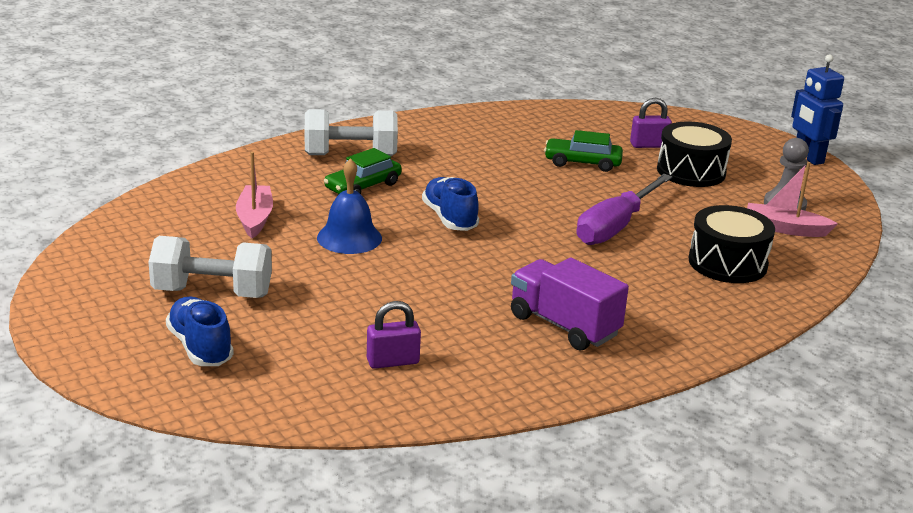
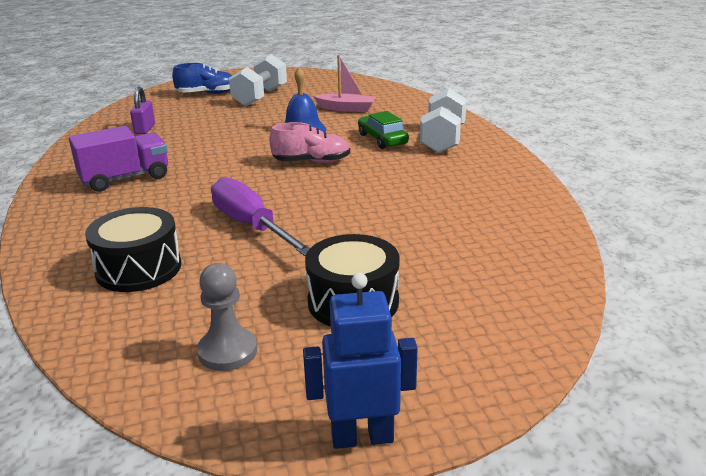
camera: 110 degrees right, 0 degrees up
blue shoe [422,177,479,231] -> pink shoe [269,122,350,163]
green car [544,130,623,172] -> none
purple padlock [630,98,672,148] -> none
pink boat [747,162,838,237] -> none

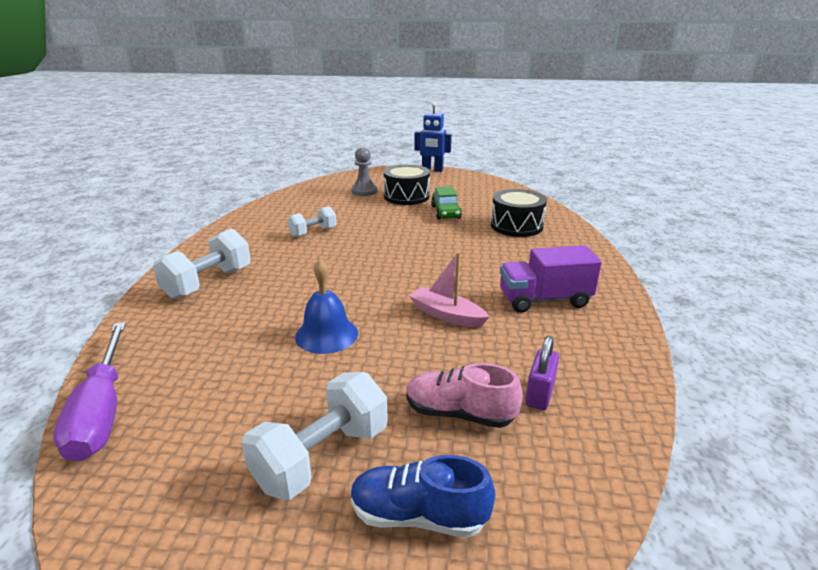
camera: 160 degrees left, 0 degrees up
grey pawn [197,263,257,371] -> grey pawn moved to [351,147,377,196]
purple screwdriver [211,177,310,256] -> purple screwdriver moved to [53,322,126,461]
pink shoe [269,122,350,163] -> pink shoe moved to [406,363,523,428]
pink boat [313,55,376,112] -> pink boat moved to [409,252,489,328]
green car [358,111,409,149] -> green car moved to [431,186,462,219]
none -> white dumbbell [288,206,336,238]

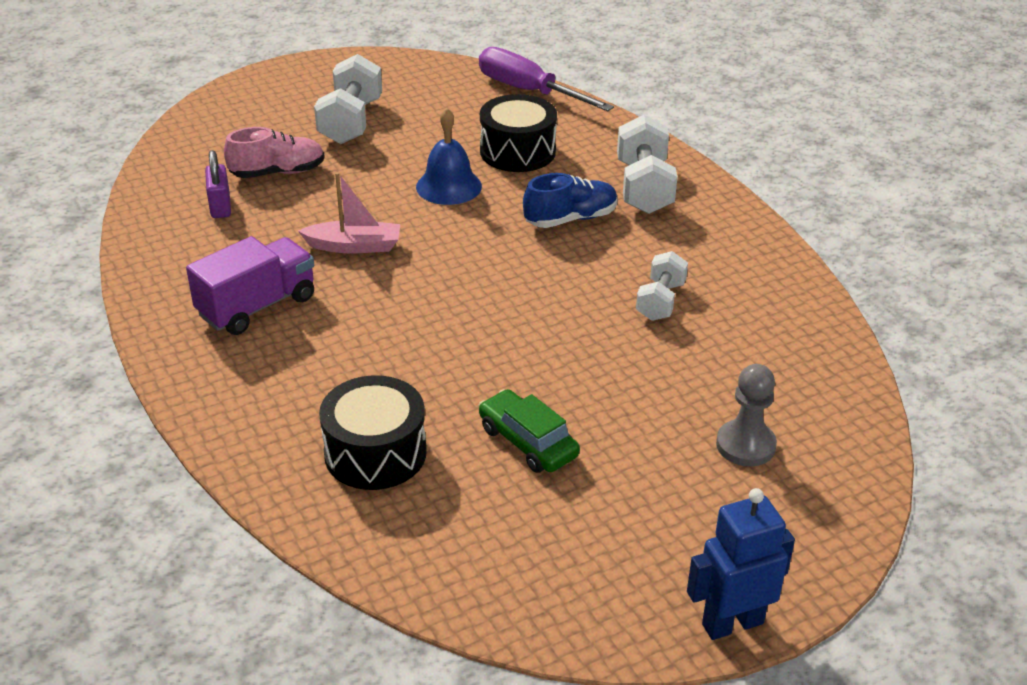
camera: 145 degrees right, 10 degrees up
blue shoe [351,455,495,537] -> blue shoe moved to [523,173,618,228]
black drum [383,164,430,205] -> black drum moved to [480,94,557,172]

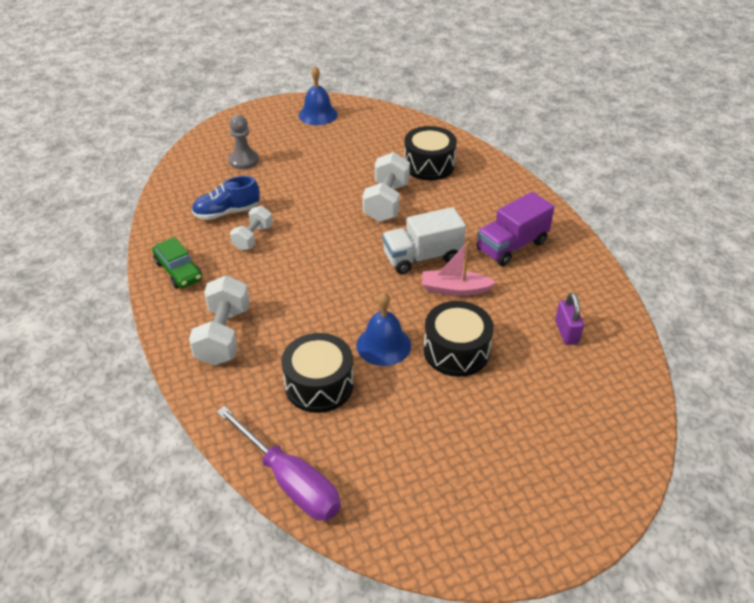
camera: 175 degrees left, 5 degrees up
pink shoe [224,127,325,178] -> none
white dumbbell [314,54,382,144] -> white dumbbell moved to [362,152,410,222]
green car [479,389,580,473] -> green car moved to [152,237,202,288]
blue shoe [523,173,618,228] -> blue shoe moved to [192,176,260,220]
blue robot [687,488,795,640] -> none
none -> blue bell [299,66,338,125]
none -> white truck [382,207,466,274]
none -> black drum [423,301,494,377]

